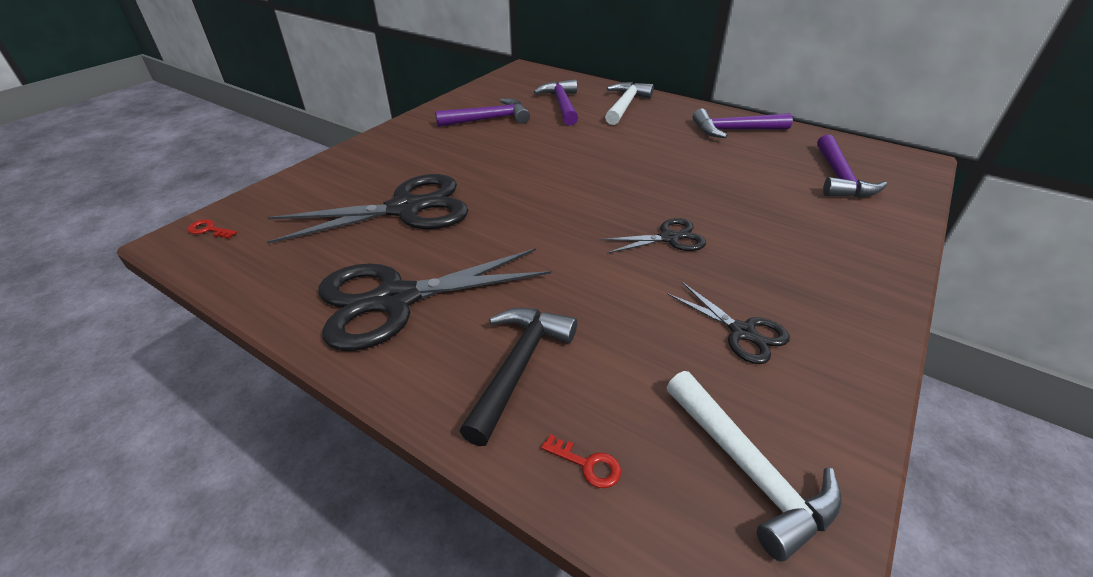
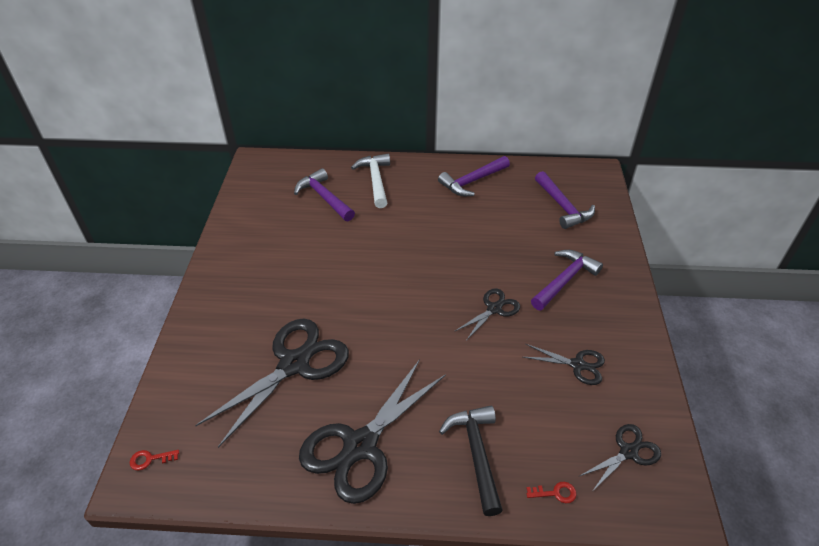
camera: 30 degrees left, 5 degrees up
purple hammer [435,98,530,127] -> purple hammer moved to [531,250,603,310]
white hammer [667,371,842,562] -> black scissors [578,424,661,492]

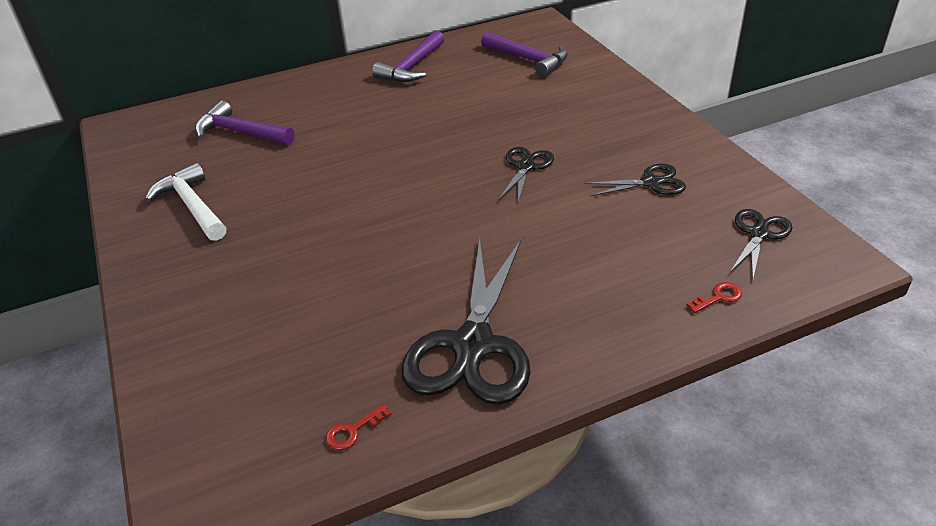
camera: 25 degrees left, 5 degrees down
red key [130,450,179,470] -> red key moved to [326,404,391,450]
black scissors [195,318,349,448] -> none
white hammer [351,154,390,208] -> white hammer moved to [145,163,226,241]
black hammer [439,406,503,516] -> none
purple hammer [531,250,603,310] -> none

